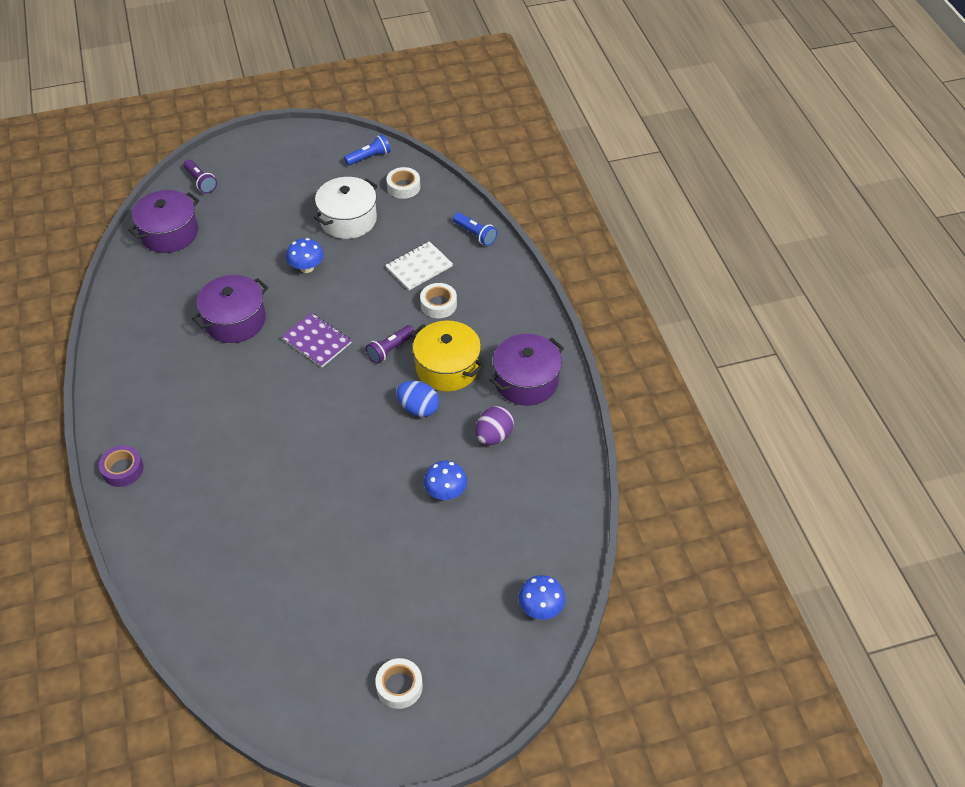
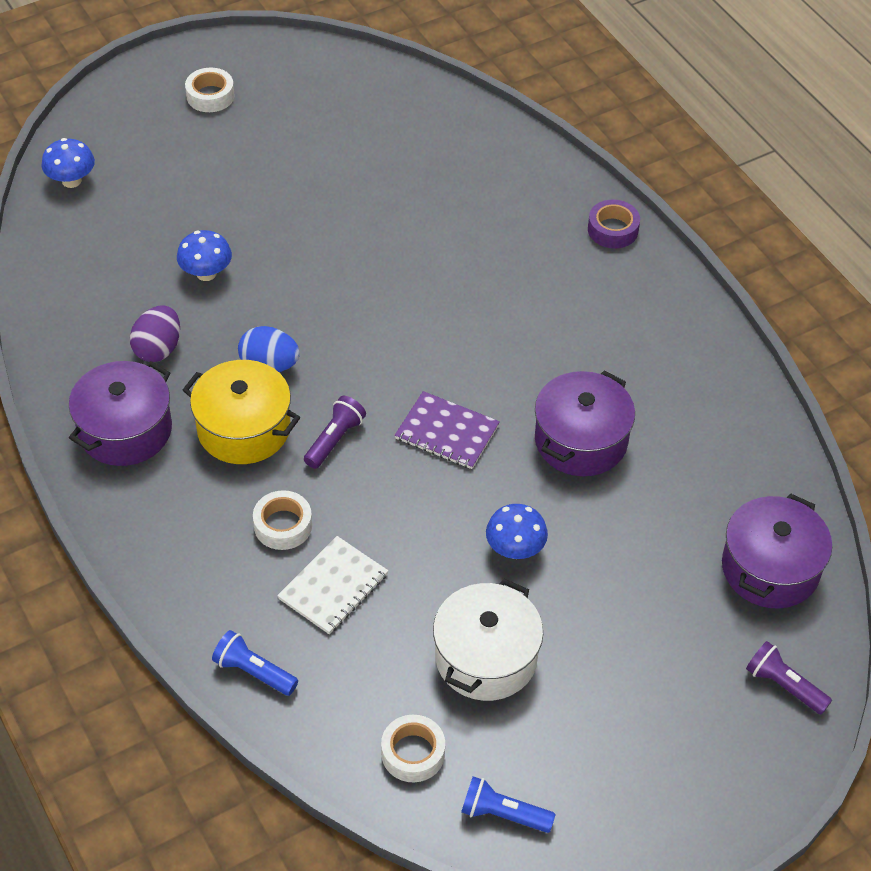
camera: 165 degrees right, 0 degrees up
blue flashlight [344,134,391,166] -> blue flashlight turned 60 degrees clockwise [461,776,556,833]

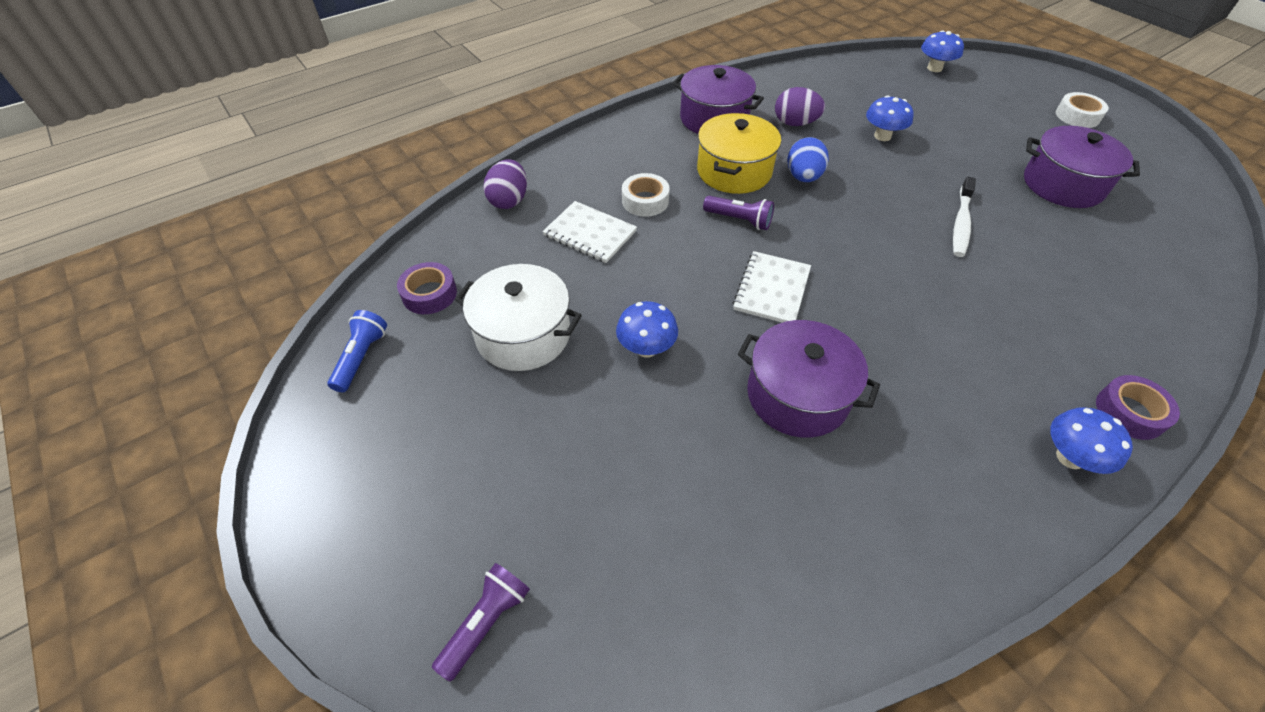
camera: 85 degrees right, 0 degrees up
blue flashlight [212,630,298,696] -> purple egg [483,159,527,209]
white tape [381,715,445,782] -> purple tape [397,262,457,314]
purple notebook [395,391,500,469] -> white notebook [732,251,811,323]
purple pot [722,494,832,609] -> purple pot moved to [1024,126,1140,208]
none -> white toothbrush [953,177,976,257]
none -> blue mushroom [1050,407,1133,474]

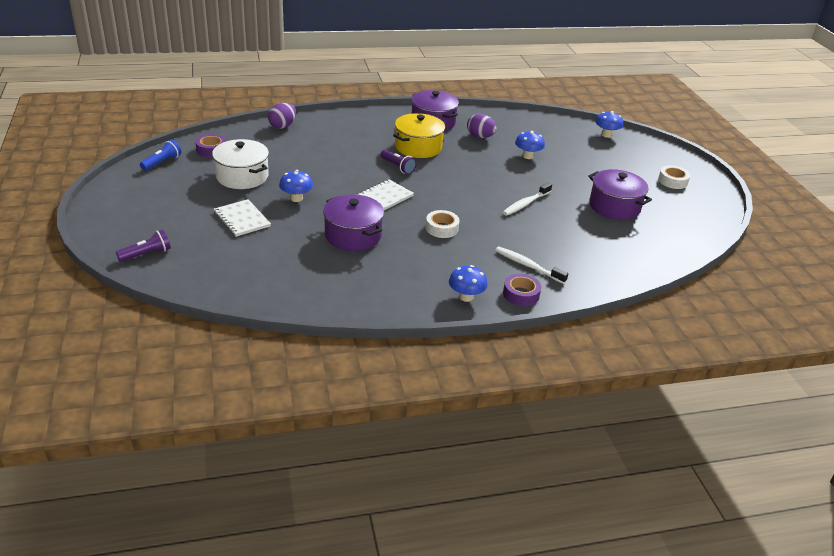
camera: 20 degrees right, 15 degrees down
white notebook [542,201,637,263] -> white notebook moved to [214,199,271,237]
white tape [622,173,670,217] -> white tape moved to [426,210,459,238]
blue egg [787,137,829,182] -> none
none -> white toothbrush [495,247,568,284]

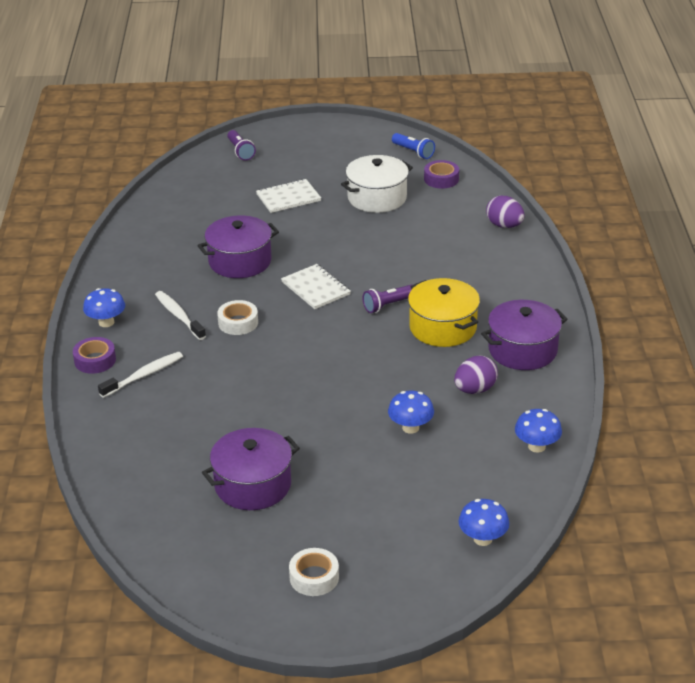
camera: 105 degrees right, 0 degrees up
blue mushroom [279,170,313,202] -> blue mushroom moved to [515,409,562,453]
white toothbrush [503,183,552,216] -> white toothbrush moved to [155,291,206,340]

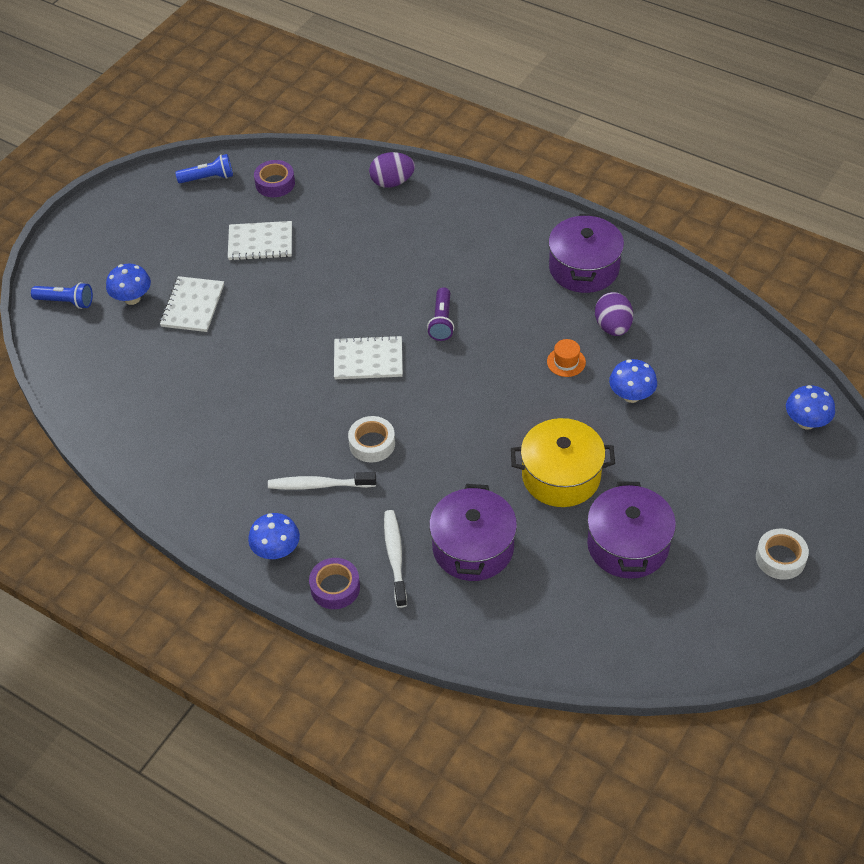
camera: 55 degrees left, 15 degrees up
purple pot [197,215,279,278] -> purple pot moved to [429,484,517,581]
purple flashlight [227,130,256,161] -> blue flashlight [31,282,93,309]
white pot [341,155,413,213] -> white notebook [228,221,292,261]
yellow pot [408,278,480,347] -> yellow pot moved to [511,418,615,507]
blue mushroom [515,409,562,453] -> blue mushroom moved to [106,264,151,305]
none -> orange hat [547,339,586,377]

